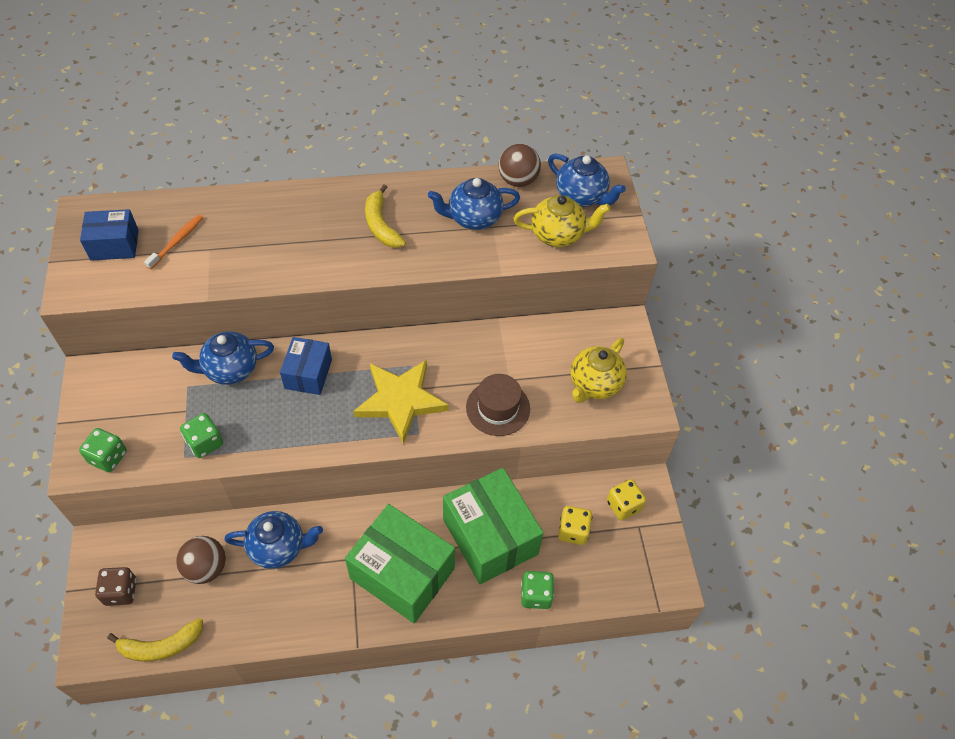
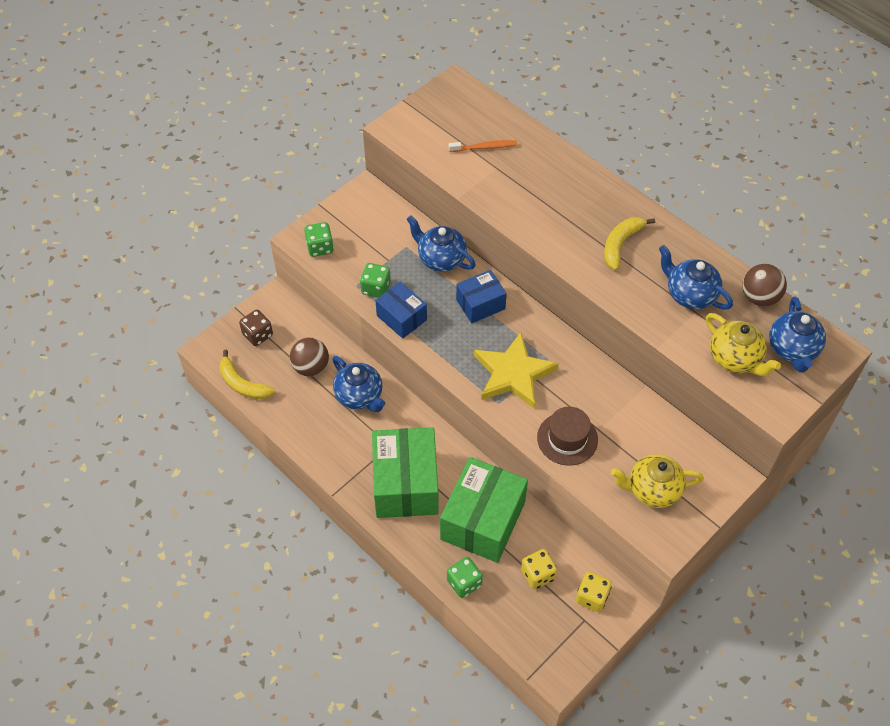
camera: 55 degrees right, 0 degrees up
blue box [80,209,139,261] -> blue box moved to [375,282,427,339]

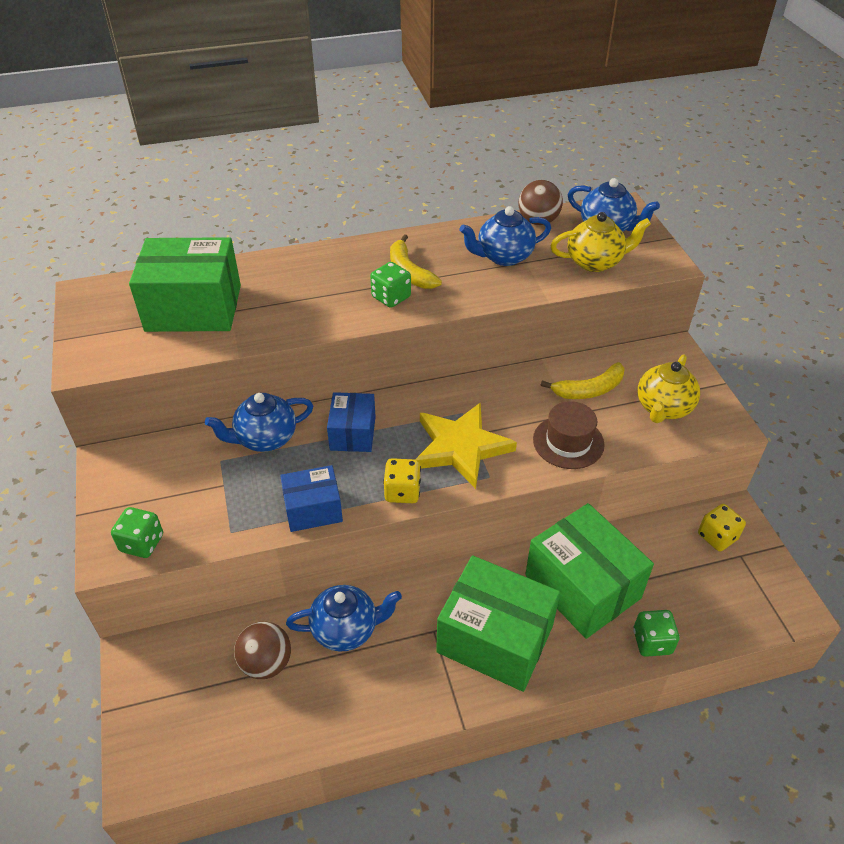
camera: 60 degrees left, 10 degrees down
yellow banana [219,350,275,399] -> yellow banana moved to [541,362,625,399]
brown dice [239,310,273,346] -> none
green dice [360,263,391,298] -> green dice moved to [370,262,411,308]
orange toothbrush [449,140,517,152] -> green box [129,237,241,332]
yellow dice [521,549,557,589] -> yellow dice moved to [383,458,421,503]

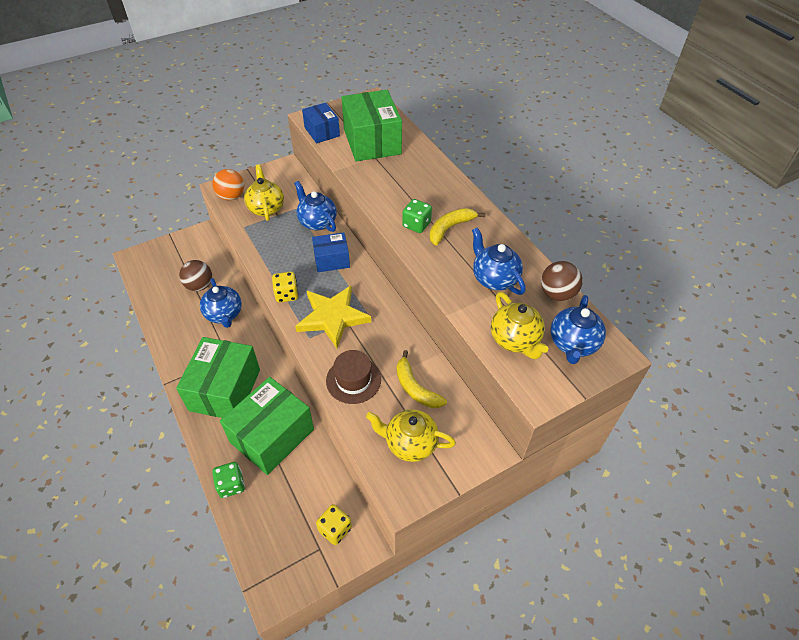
camera: 75 degrees right, 5 degrees up
green dice [111,507,163,558] -> orange ball [212,169,244,200]
blue box [280,465,343,532] -> blue box moved to [302,103,340,143]
none -> yellow teapot [244,164,284,221]

